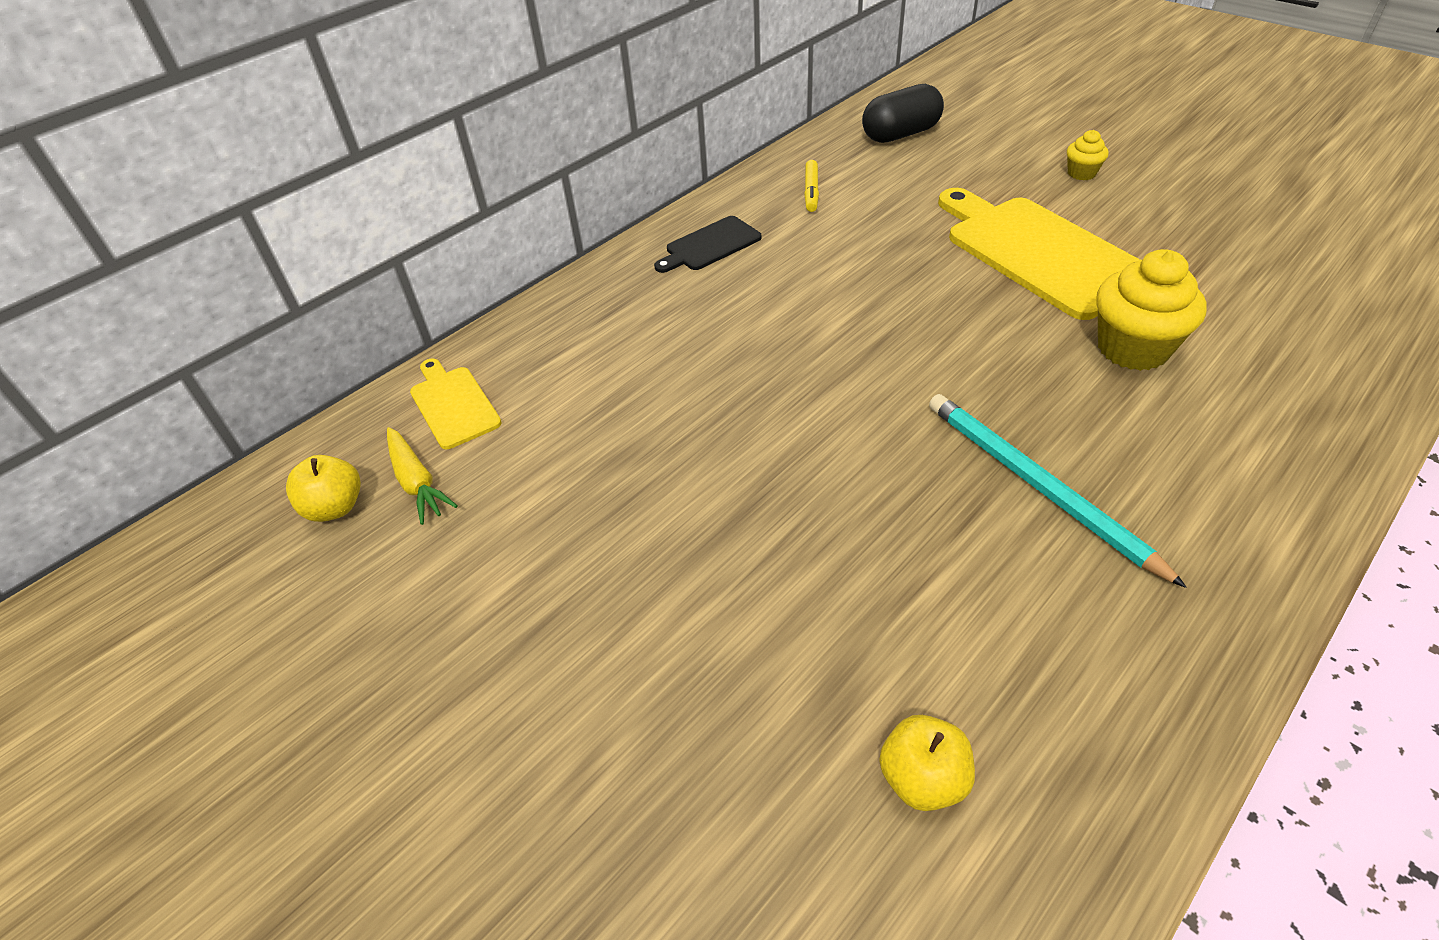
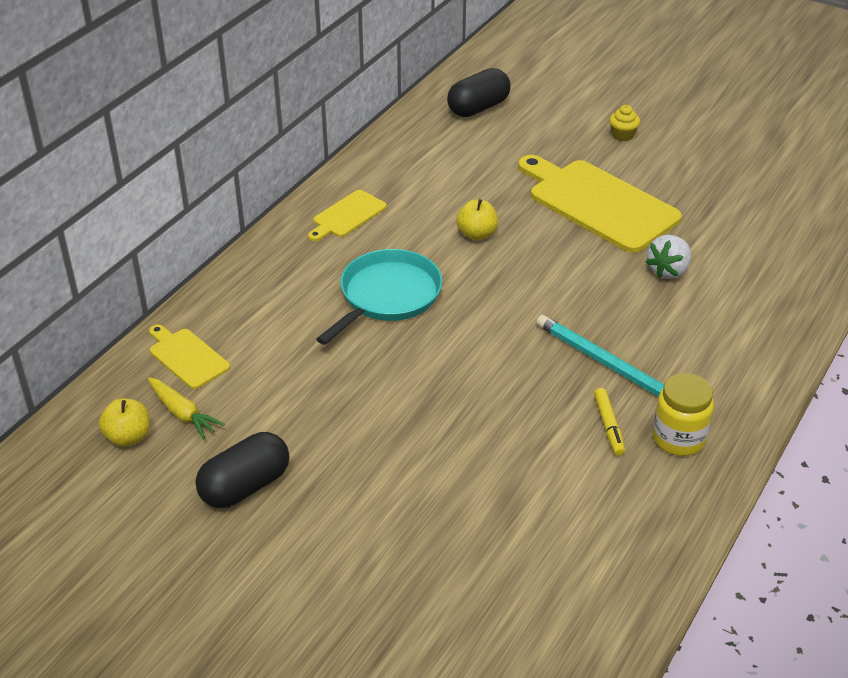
camera: 15 degrees left, 5 degrees down
black cutting board [654,216,762,273] -> yellow cutting board [308,190,387,241]
yellow marker [804,160,819,212] -> yellow marker moved to [594,388,625,456]
yellow apple [879,715,975,811] -> yellow apple moved to [456,199,498,240]
yellow cupcake [1096,249,1207,371] -> white strawberry [646,235,691,279]
none -> black capsule [195,432,289,508]
none -> turquoise pan [316,249,442,345]
none -> yellow jar [652,373,714,456]

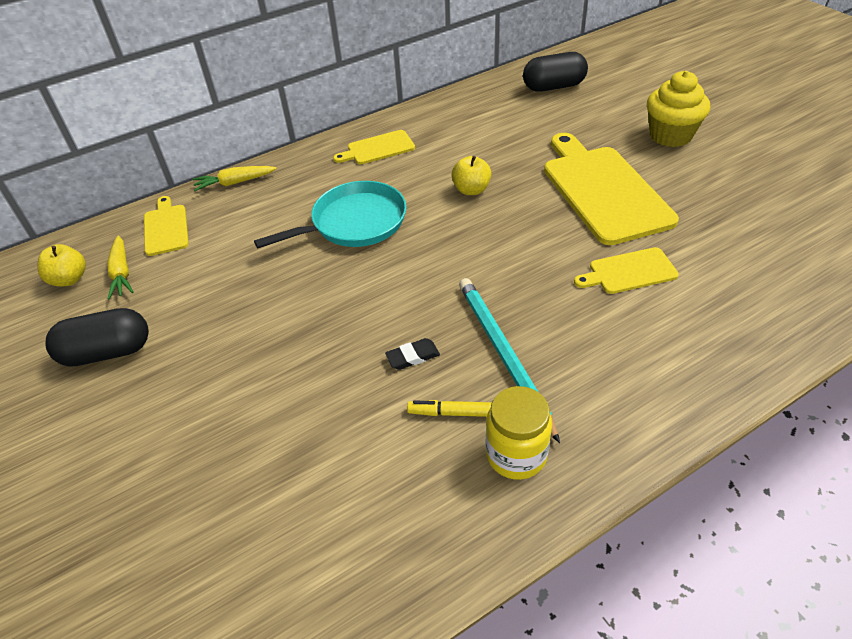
camera: 30 degrees right, 5 degrees up
yellow marker [594,388,625,456] -> yellow marker turned 75 degrees clockwise [407,400,492,417]
yellow cupcake [609,105,640,141] -> yellow cupcake [647,71,710,147], size x1.98
white strawberry [646,235,691,279] -> yellow cutting board [574,247,679,294]
none -> yellow carrot [193,166,277,191]
none -> black eraser [385,338,440,370]

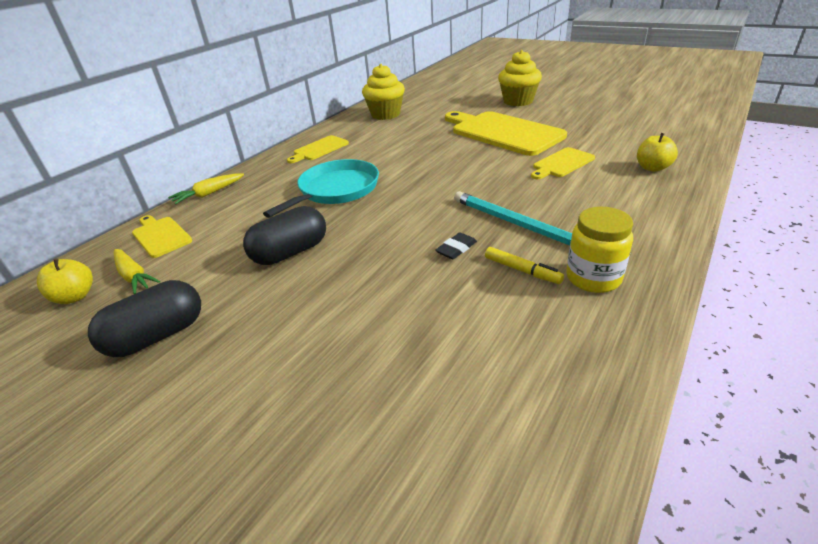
camera: 25 degrees left, 10 degrees down
yellow marker [407,400,492,417] -> yellow marker turned 120 degrees counterclockwise [485,247,564,284]
yellow apple [451,156,491,195] -> yellow apple moved to [637,133,678,172]
black capsule [523,52,588,92] -> black capsule moved to [243,206,326,265]
none -> yellow cupcake [362,64,405,120]

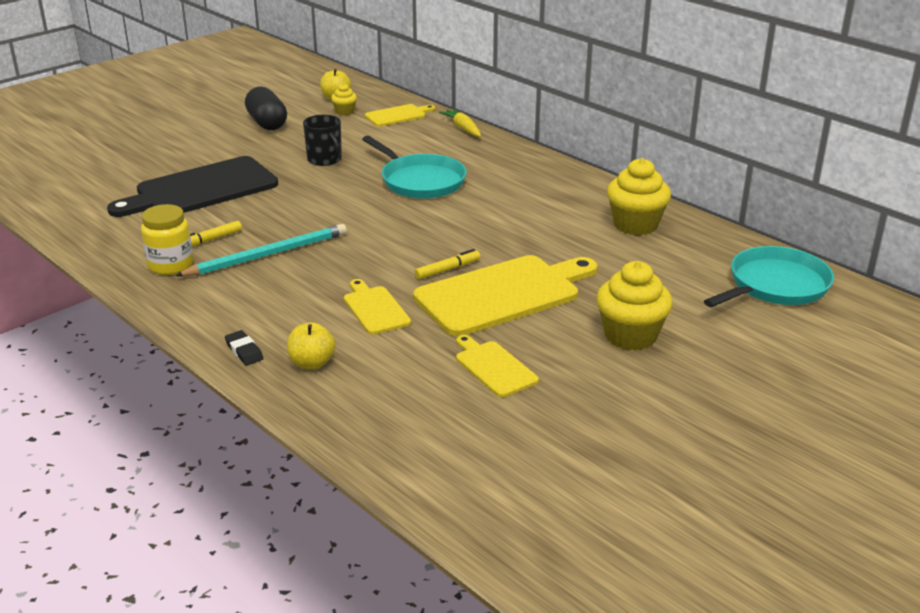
camera: 100 degrees right, 5 degrees down
yellow carrot [114,249,160,294] -> yellow cupcake [331,83,357,115]
black capsule [243,206,326,265] -> black mug [303,114,342,166]
yellow cutting board [287,135,349,163] -> yellow cutting board moved to [456,335,539,397]
black eraser [435,232,477,259] -> black eraser moved to [225,330,264,365]
none -> black cutting board [107,156,278,217]
none -> yellow marker [415,249,481,279]
none -> turquoise pan [704,246,834,307]

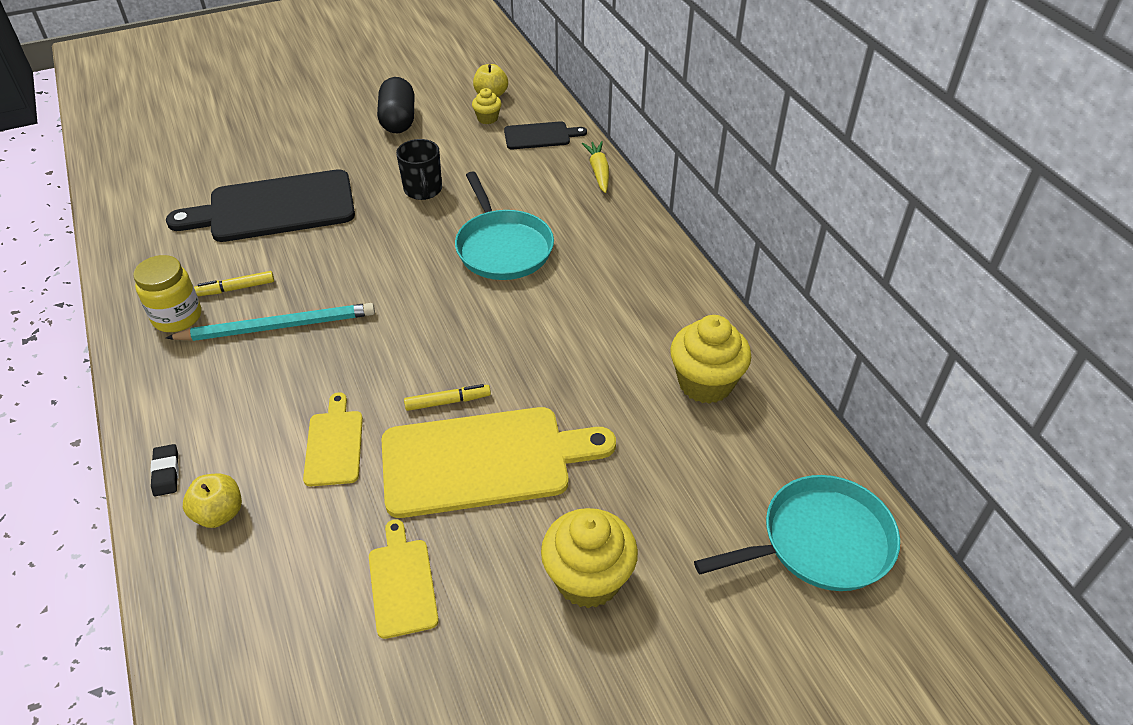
camera: 20 degrees right, 15 degrees up
yellow cutting board [365,104,435,127] -> black cutting board [504,121,587,149]

